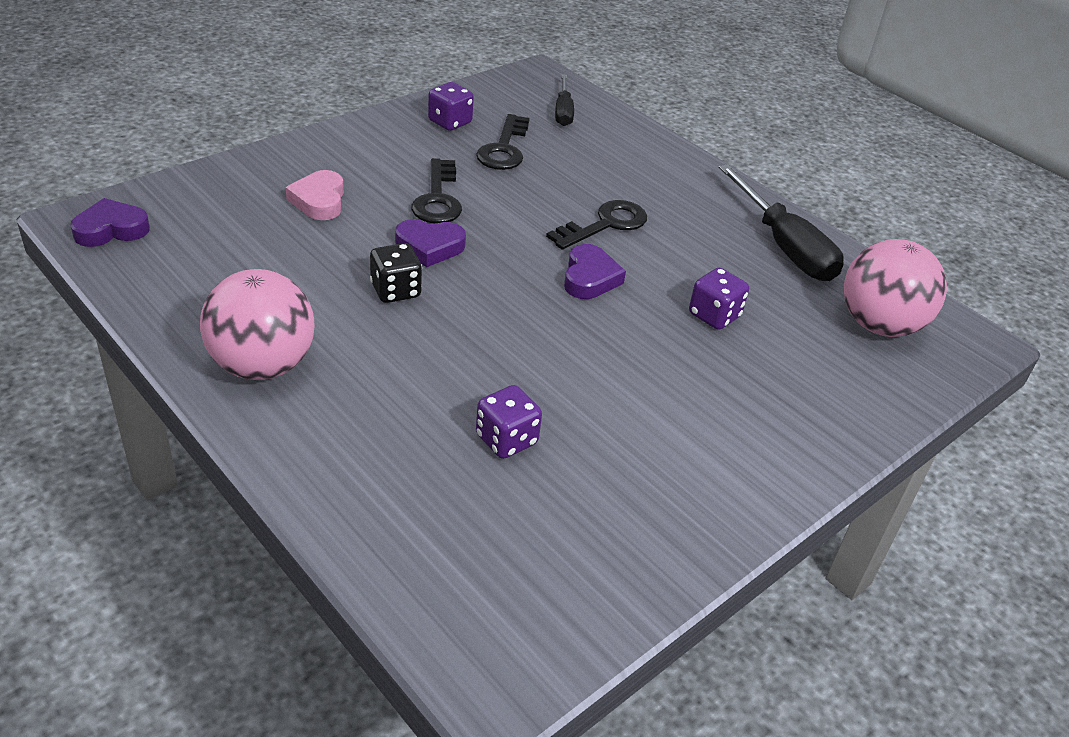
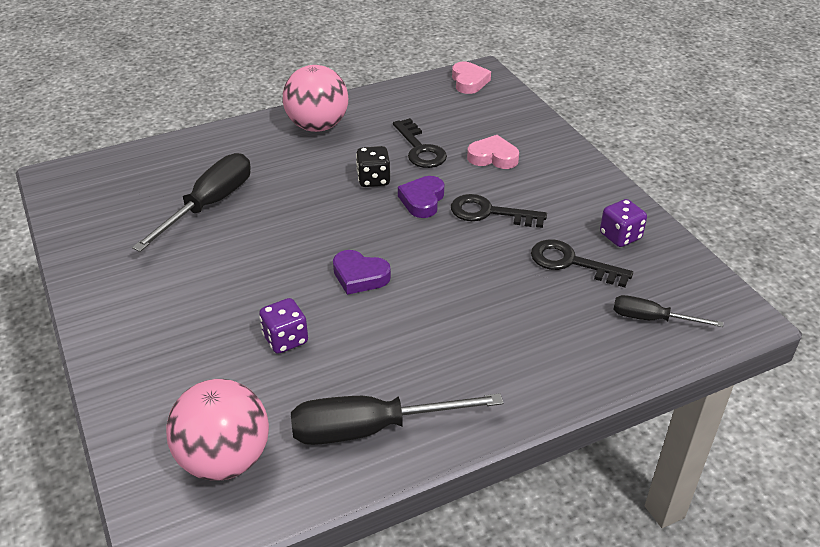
camera: 110 degrees right, 0 degrees up
purple heart [70,198,150,247] -> pink heart [452,62,491,94]
purple dice [476,385,542,459] -> black screwdriver [132,153,251,252]
black key [546,200,647,250] -> black key moved to [393,118,447,168]

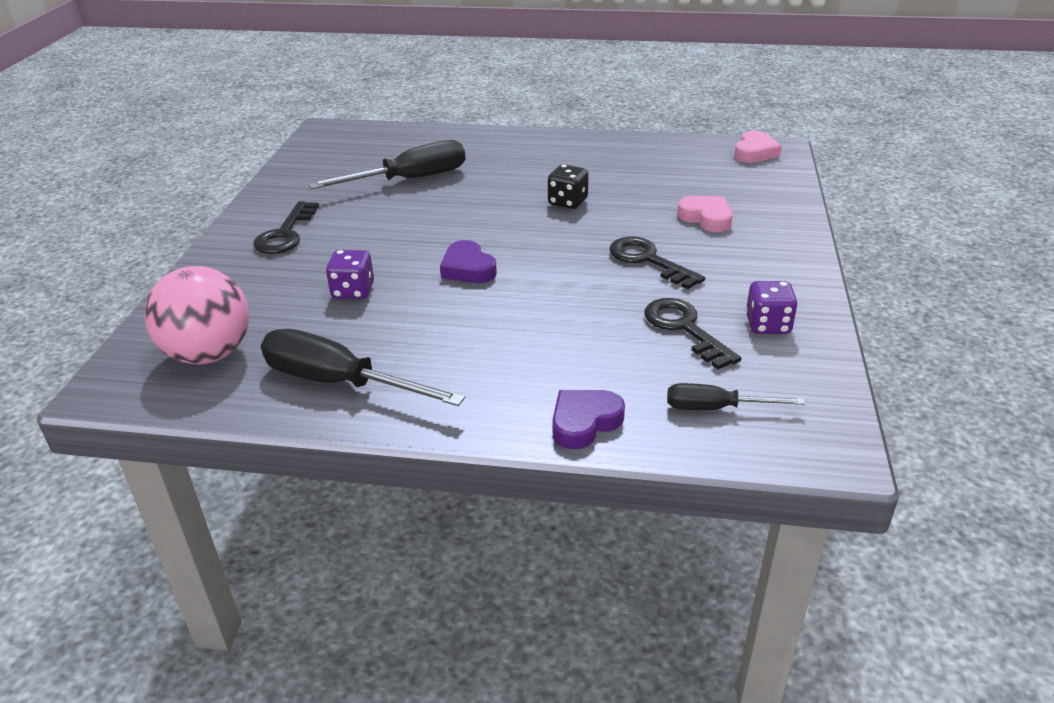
camera: 35 degrees right, 5 degrees down
pink ball [283,65,348,132] -> none
black key [393,118,447,168] -> black key moved to [254,201,319,254]
purple heart [398,176,444,218] -> purple heart moved to [553,390,625,449]
black screwdriver [613,295,723,327] -> black screwdriver turned 45 degrees counterclockwise [667,383,805,410]

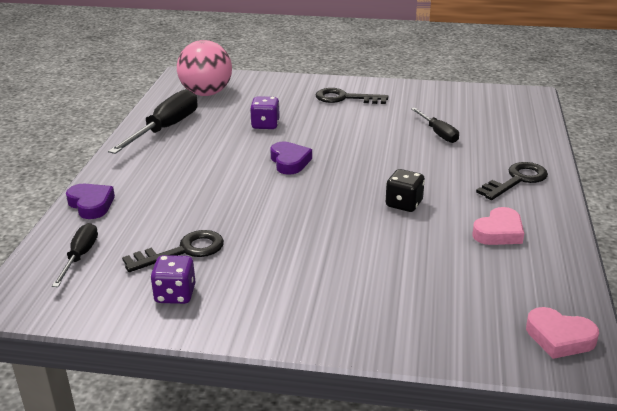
camera: 90 degrees right, 5 degrees down
black screwdriver [308,140,466,189] -> black screwdriver [411,108,459,143], size x0.57
purple heart [440,240,497,283] -> purple heart turned 105 degrees clockwise [270,142,312,175]
black key [609,237,705,289] -> black key moved to [476,162,548,200]
pink heart [677,196,733,232] -> pink heart moved to [472,207,524,245]

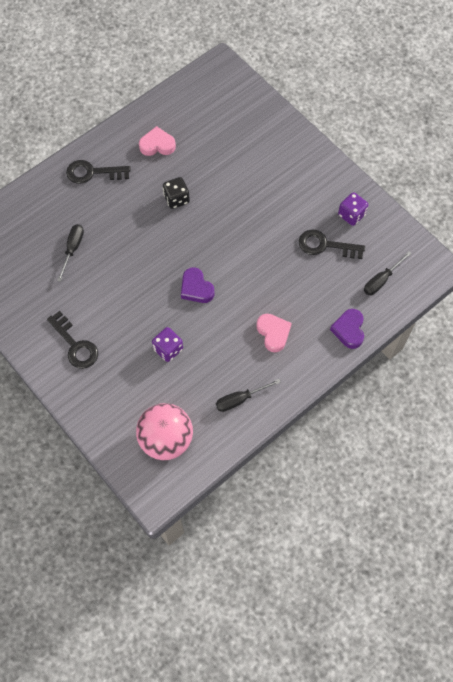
camera: 140 degrees left, 35 degrees up
black screwdriver [108,89,198,154] -> black screwdriver [216,379,281,412], size x0.57
purple heart [270,142,312,175] -> purple heart turned 60 degrees counterclockwise [181,267,214,303]
pink heart [526,307,599,359] -> pink heart moved to [256,314,292,352]

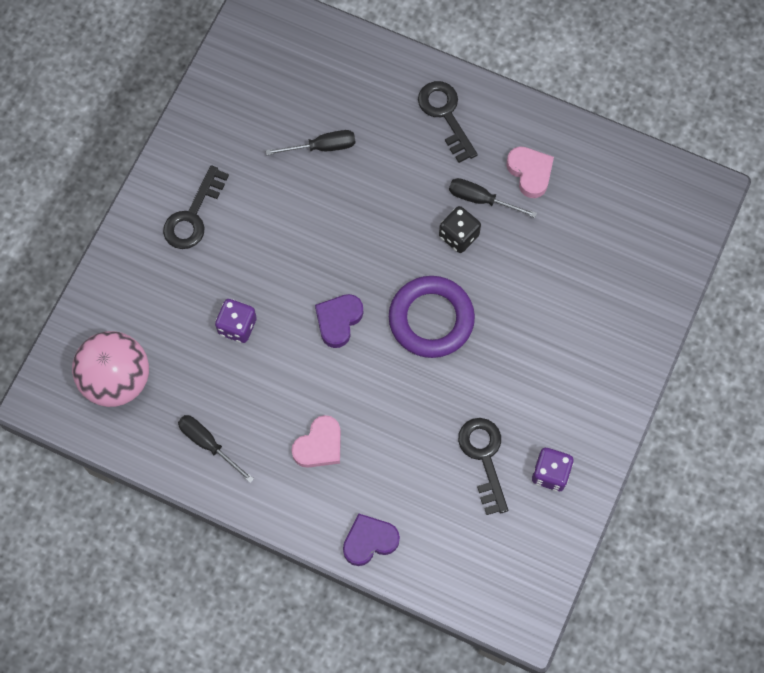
camera: 65 degrees right, 5 degrees up
black screwdriver [364,251,412,295] -> black screwdriver moved to [449,178,537,218]
none -> purple ring [389,276,475,358]

